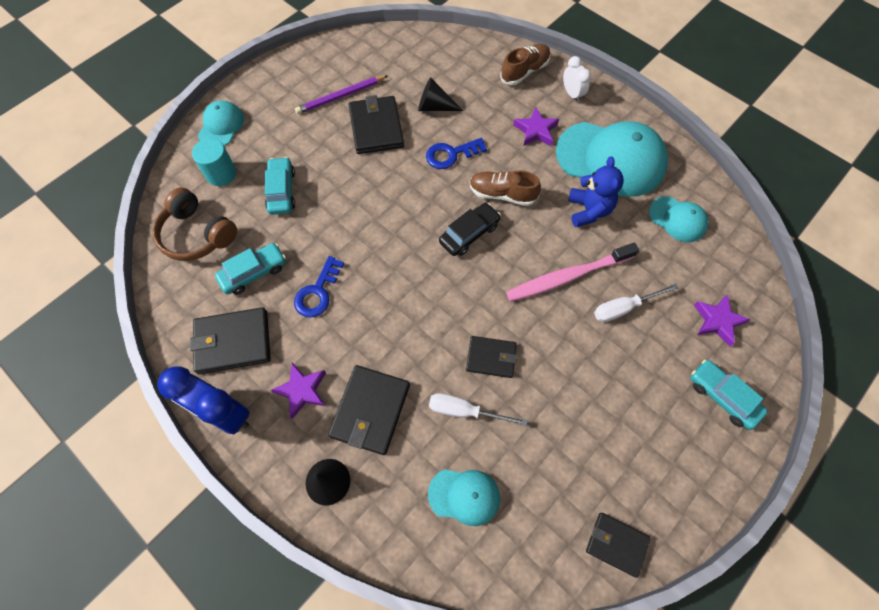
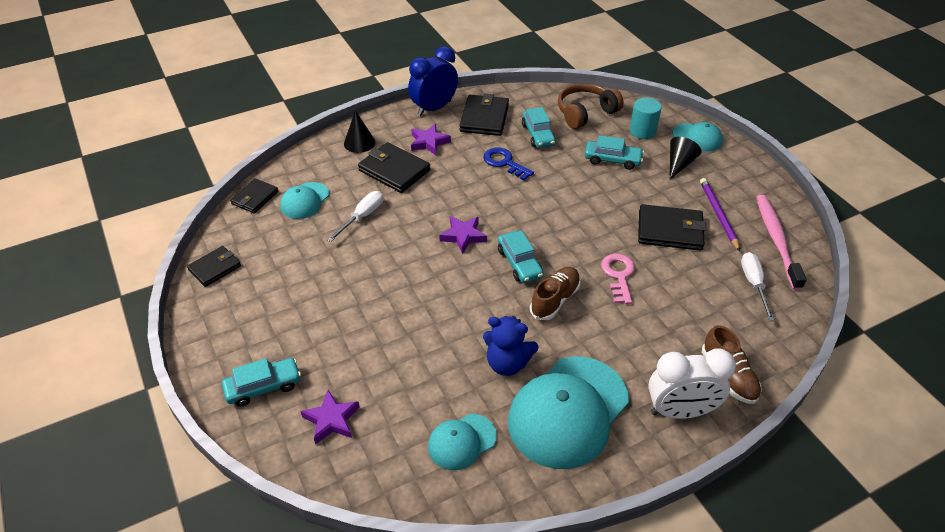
camera: 110 degrees right, 20 degrees down
black cone [418,77,463,111] -> black cone moved to [670,137,702,180]
blue key [426,138,487,169] -> pink key [601,254,635,304]
black car [439,203,501,256] -> turquoise car [498,231,543,283]
black wallet [466,336,517,378] -> black wallet moved to [230,178,278,213]
pink toothbrush [506,243,639,302] -> pink toothbrush moved to [756,195,807,290]
purple star [513,107,559,146] -> purple star moved to [439,216,487,254]
white clock [563,56,591,103] -> white clock [648,349,736,419], size x1.82
white screwdriver [594,284,679,322] -> white screwdriver moved to [741,252,775,321]

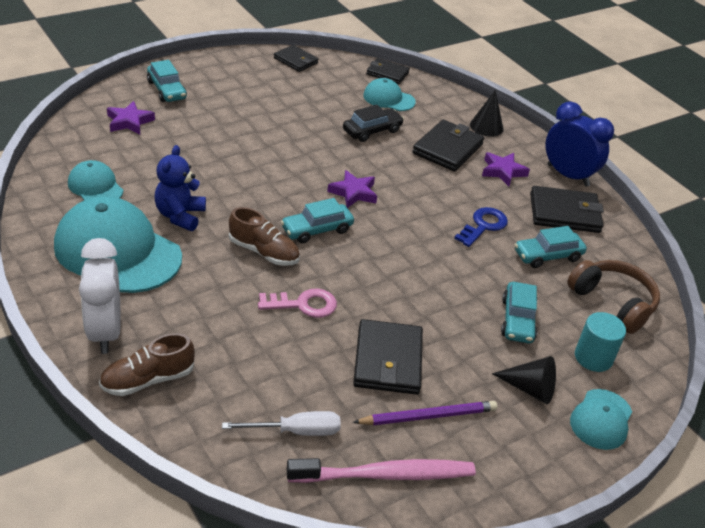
camera: 80 degrees right, 5 degrees down
white screwdriver [327,191,383,242] -> black car [343,105,404,142]

